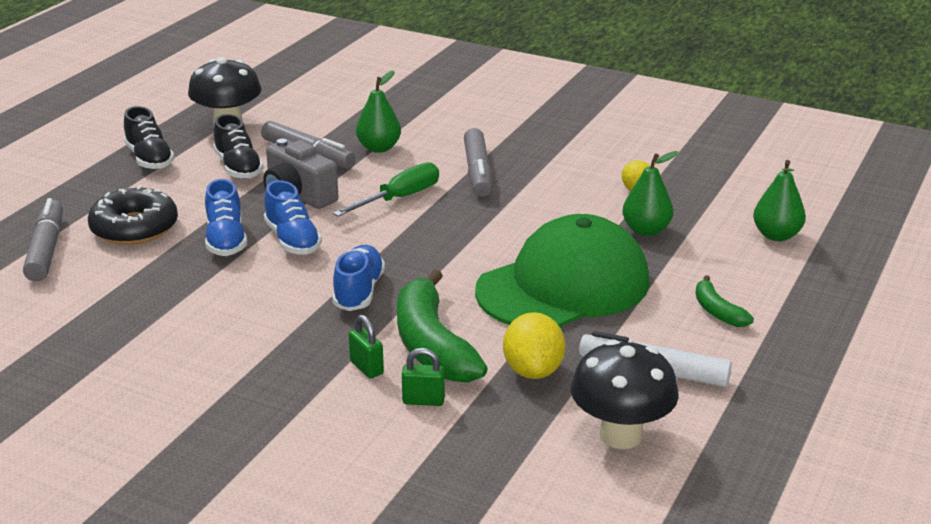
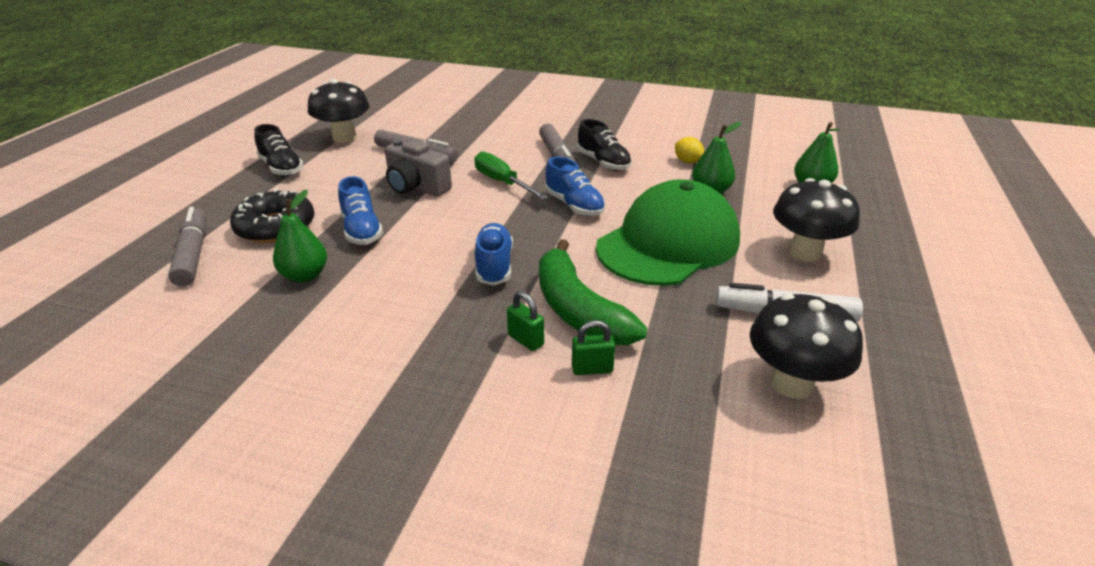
camera: 10 degrees left, 5 degrees up
black shoe [213,114,264,179] -> black shoe moved to [577,119,632,171]
blue shoe [264,180,322,255] -> blue shoe moved to [545,157,605,216]
green screwdriver [333,162,439,216] -> green screwdriver turned 75 degrees counterclockwise [474,152,548,200]
green pear [356,70,401,153] -> green pear moved to [273,190,327,282]
yellow lemon [503,312,565,379] -> none
green banana [695,275,754,327] -> black mushroom [773,178,860,262]

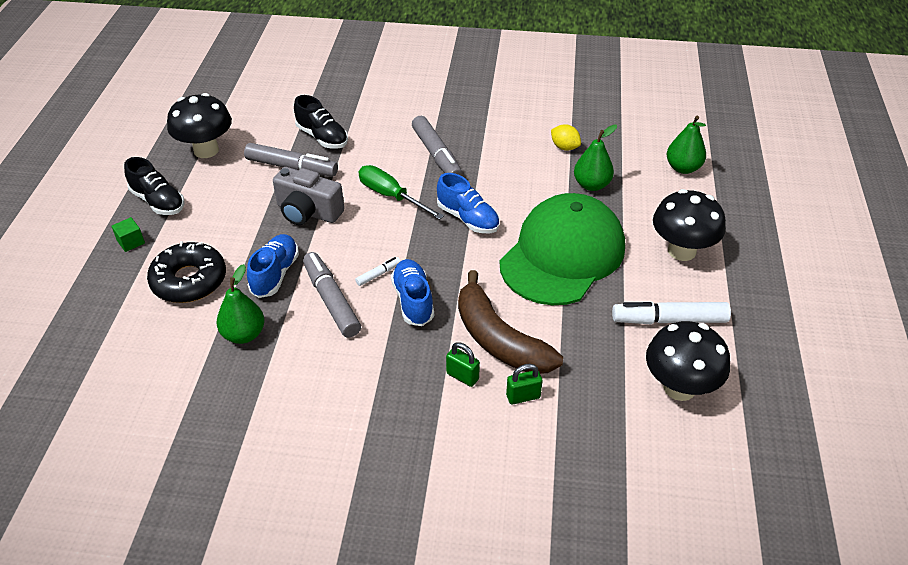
camera: 10 degrees left, 10 degrees up
grey marker [168,207,206,286] -> grey marker moved to [303,252,361,338]
blue shoe [338,176,383,245] -> blue shoe turned 135 degrees counterclockwise [247,234,299,298]
green banana [539,239,647,345] -> brown banana [458,270,563,374]
black shoe [577,119,632,171] -> black shoe moved to [294,95,348,149]
none -> green cube [111,217,145,252]
none -> white marker [355,257,400,286]

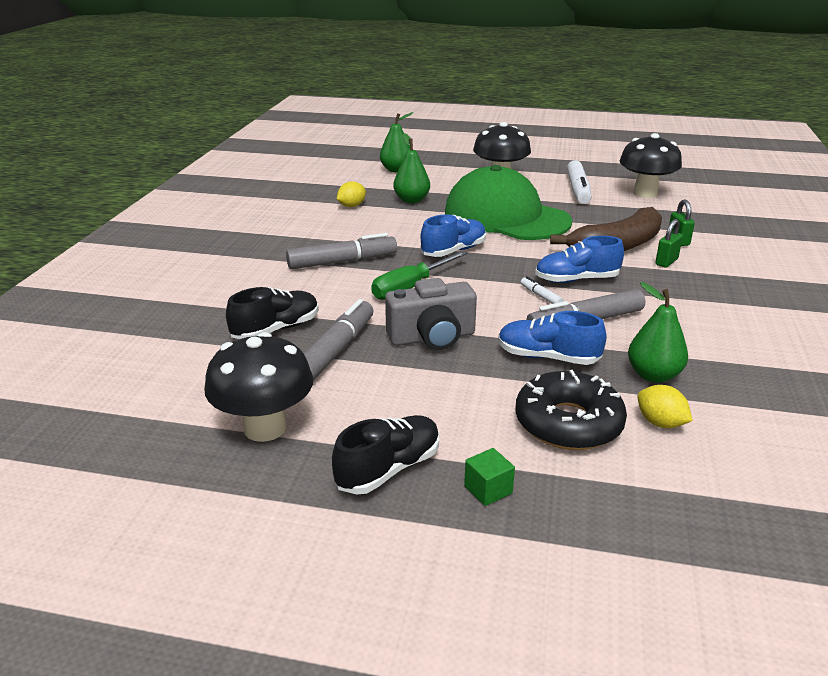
camera: 85 degrees left, 15 degrees down
grey camera [273,167,344,225] -> grey camera turned 45 degrees clockwise [385,278,477,350]
none -> yellow lemon [638,385,693,428]

